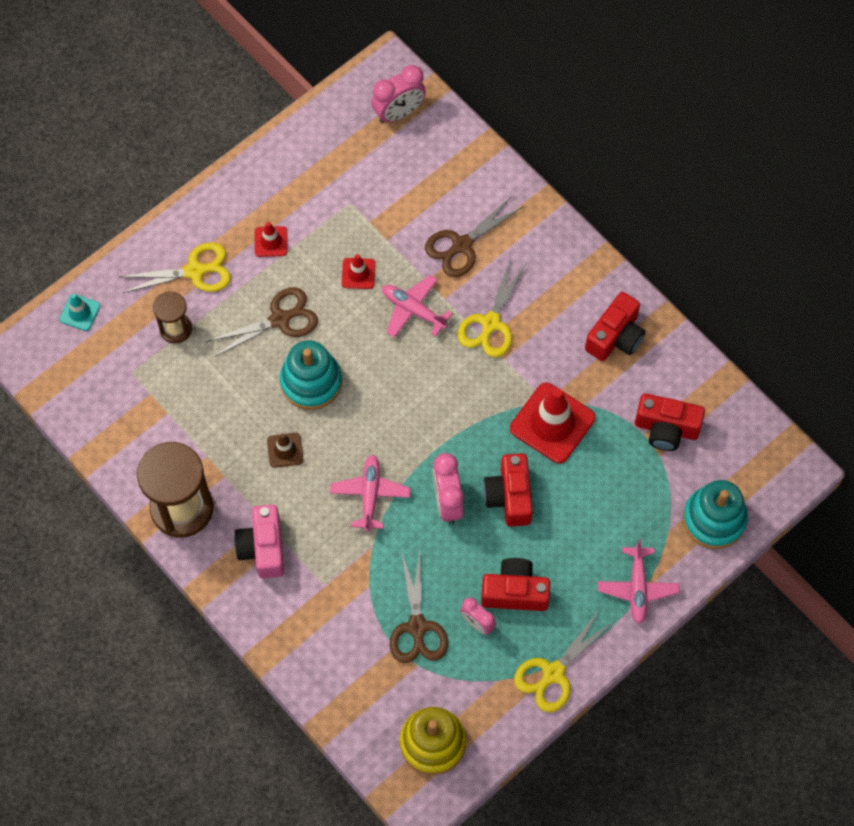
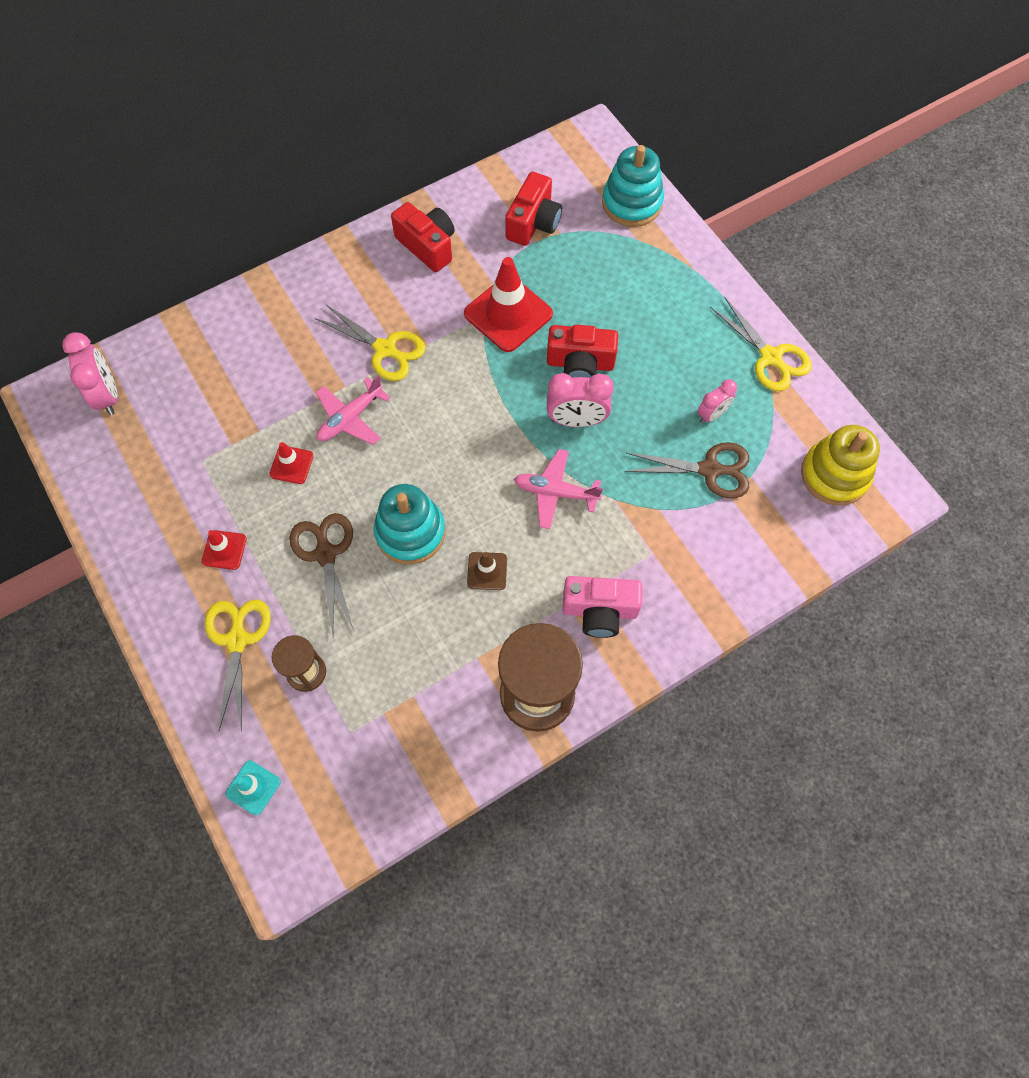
camera: 80 degrees left, 0 degrees up
brown scissors [425,196,524,277] -> none
red camera [481,558,550,611] -> none
pink plane [598,539,680,624] -> none

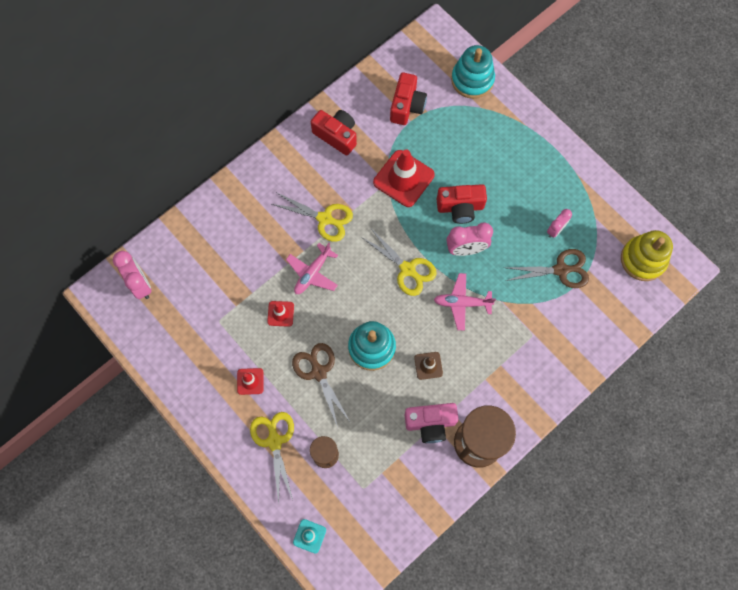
camera: 10 degrees left, 5 degrees up
pink camera [563,576,643,638] -> pink camera moved to [405,403,458,443]
yellow scissors [710,296,812,391] -> yellow scissors moved to [361,229,437,296]

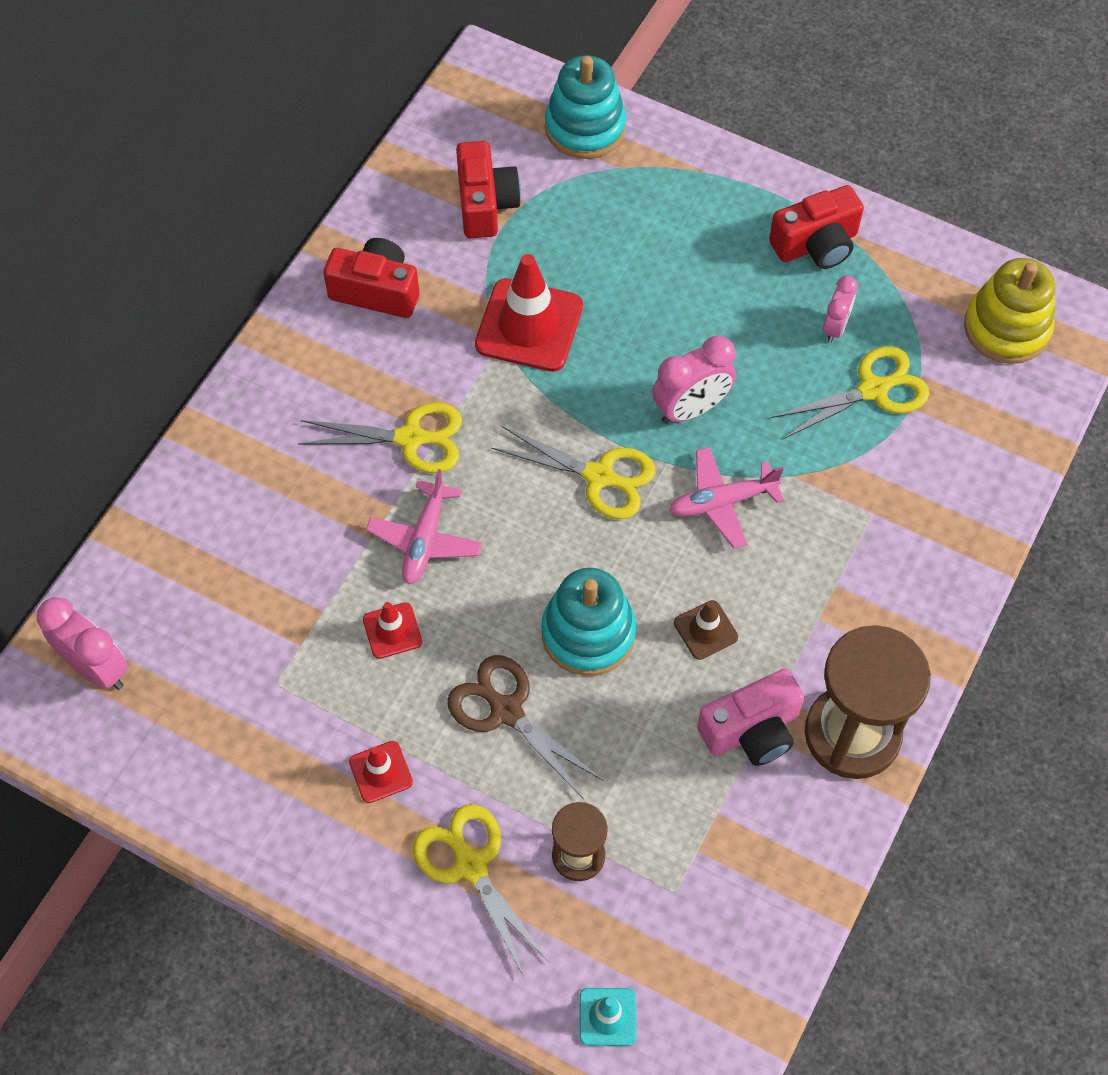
camera: 20 degrees left, 10 degrees down
red camera [437,184,487,224] -> red camera moved to [769,185,864,269]
brown scissors [506,249,589,288] -> yellow scissors [771,346,929,439]

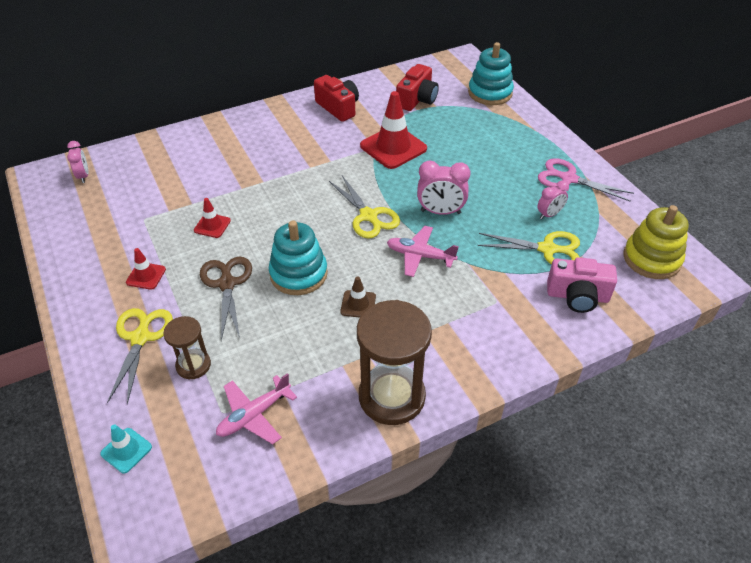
camera: 35 degrees right, 15 degrees down
pink clock [37,597,128,690] -> pink clock [67,141,89,183], size x0.63
yellow scissors [298,402,462,473] -> none
pink plane [366,469,482,584] -> pink plane moved to [216,373,297,444]
pink camera [697,668,805,766] -> pink camera moved to [547,257,617,313]
red camera [769,185,864,269] -> pink scissors [538,158,634,201]

